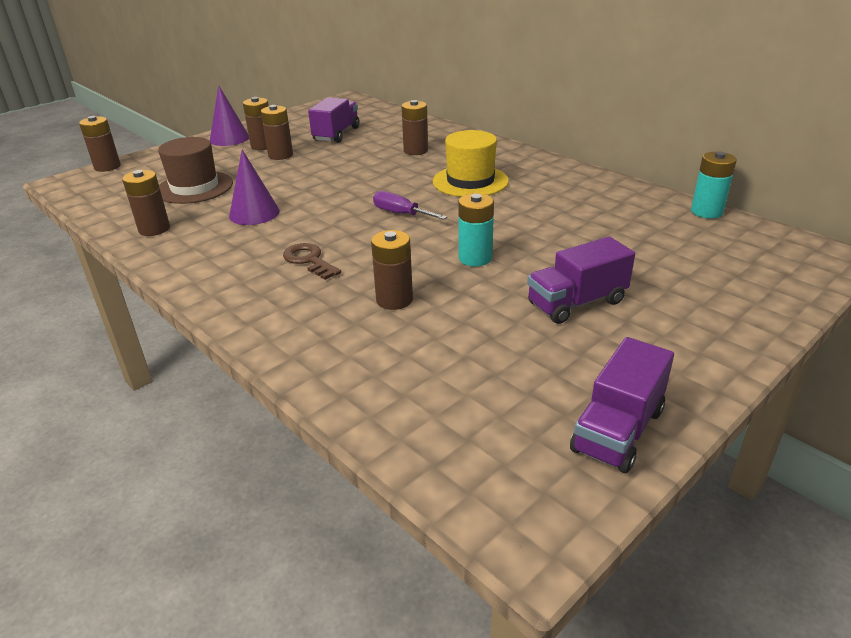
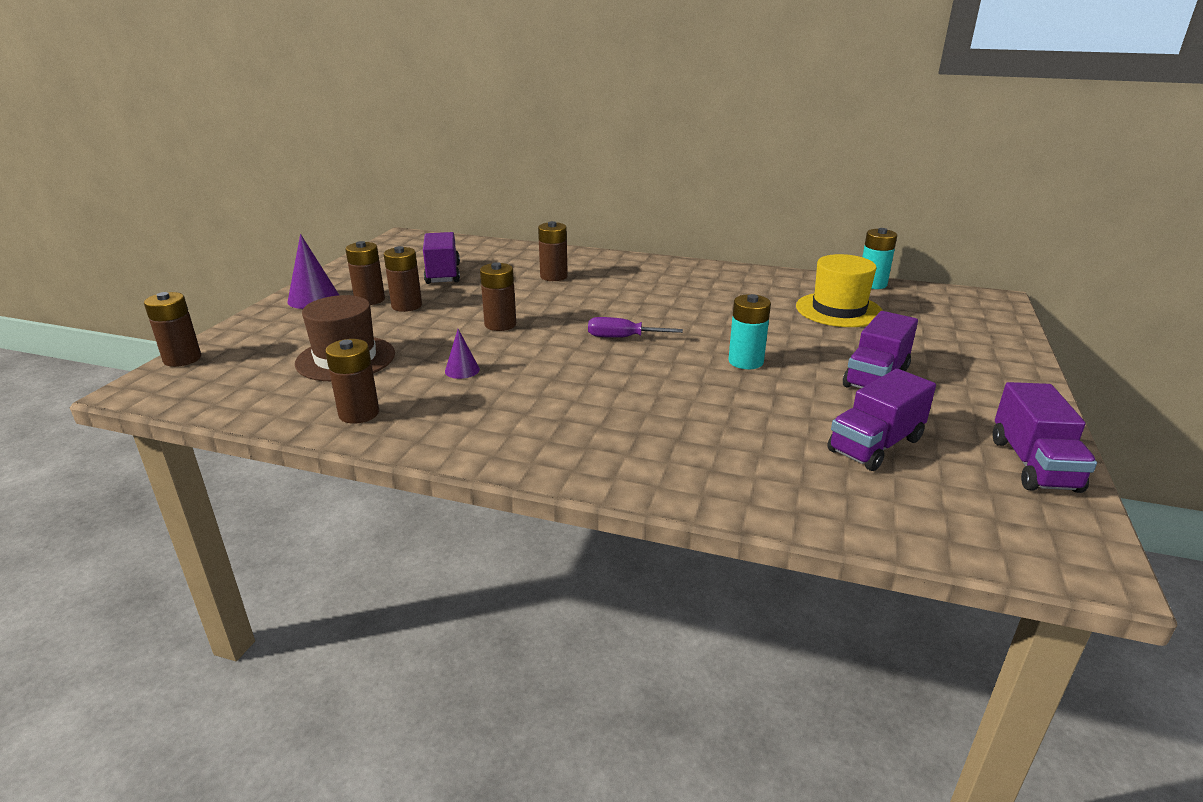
camera: 30 degrees left, 5 degrees down
purple cone [229,150,280,225] -> purple cone [445,329,480,379], size x0.57
brown key [283,243,341,280] -> none
brown battery [371,230,413,310] -> brown battery moved to [480,262,516,331]
yellow hat [433,130,509,197] -> yellow hat moved to [796,254,883,327]
none -> purple truck [827,369,936,471]

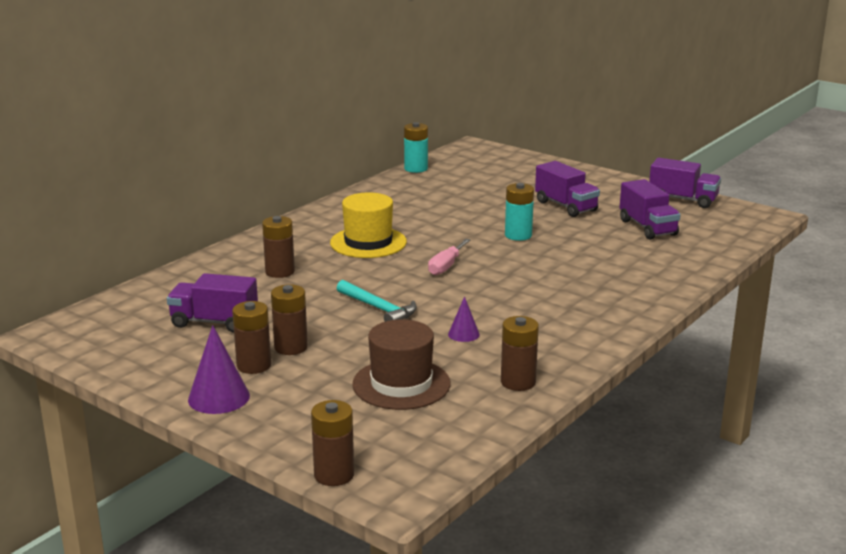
camera: 70 degrees left, 5 degrees down
brown battery [480,262,516,331] -> turquoise hammer [337,280,417,322]
purple screwdriver [588,317,683,338] -> pink screwdriver [428,239,470,275]
yellow hat [796,254,883,327] -> yellow hat moved to [330,192,407,258]

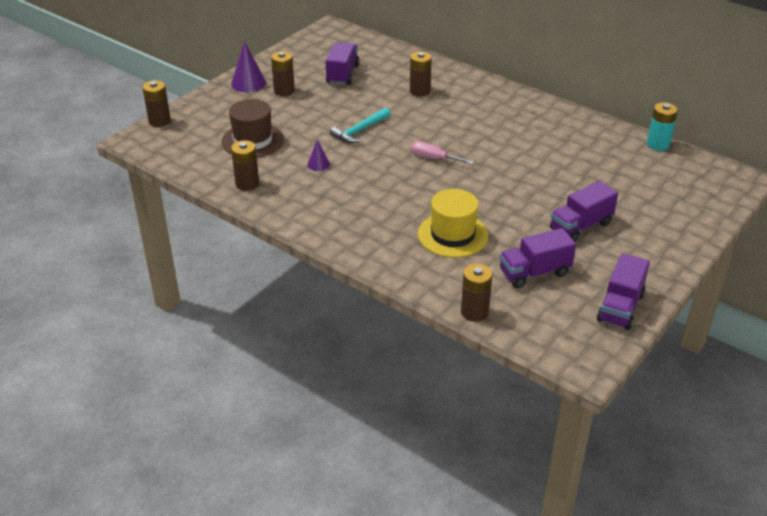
camera: 90 degrees right, 15 degrees up
brown battery [271,284,308,355] -> brown battery moved to [461,264,492,322]
yellow hat [330,192,407,258] -> yellow hat moved to [418,189,489,258]
turquoise battery [505,183,534,241] -> none

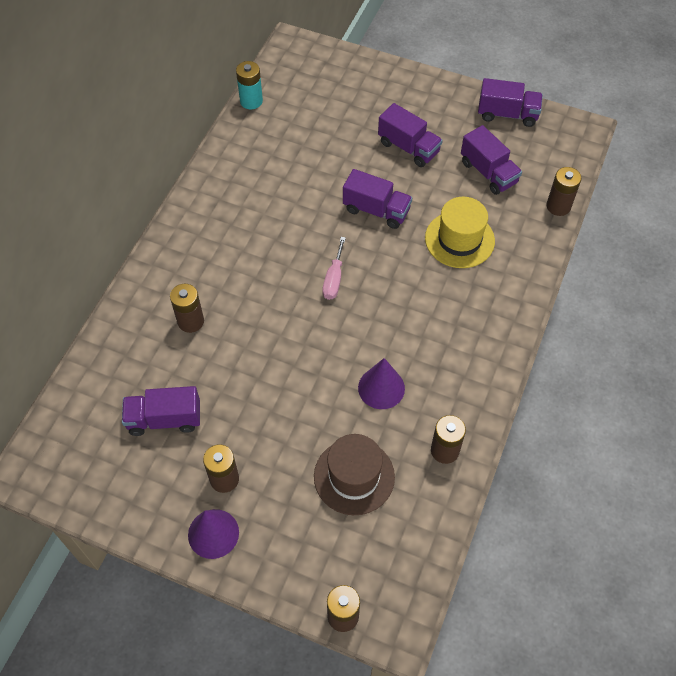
camera: 105 degrees left, 20 degrees up
purple cone [307,139,330,171] -> purple cone [358,358,405,409], size x1.75
turquoise hammer [330,108,391,143] -> none
none -> purple truck [343,169,412,229]

